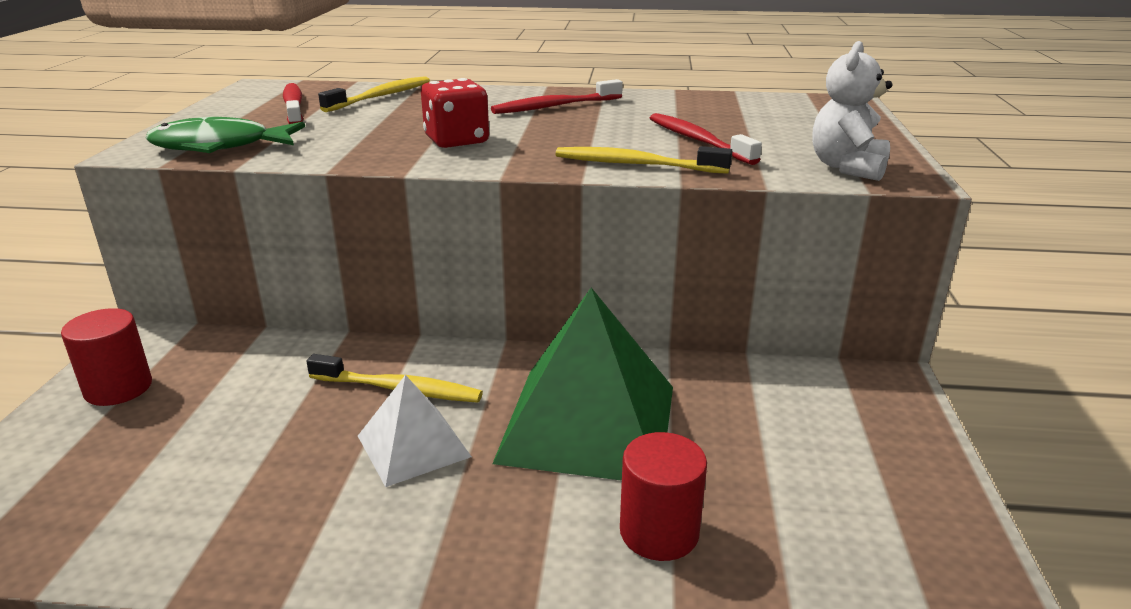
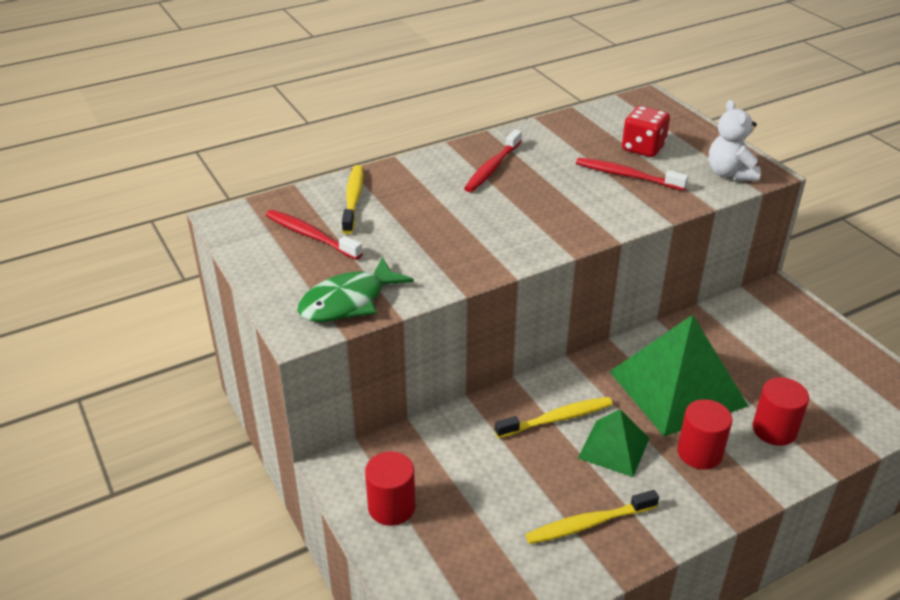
camera: 35 degrees left, 10 degrees up
white pyramid [358,375,472,487] -> green pyramid [578,409,650,477]
red dice [421,78,489,148] -> red dice moved to [622,106,670,157]
yellow toothbrush [556,146,732,174] -> yellow toothbrush moved to [525,490,659,544]
none -> red cylinder [677,399,732,469]

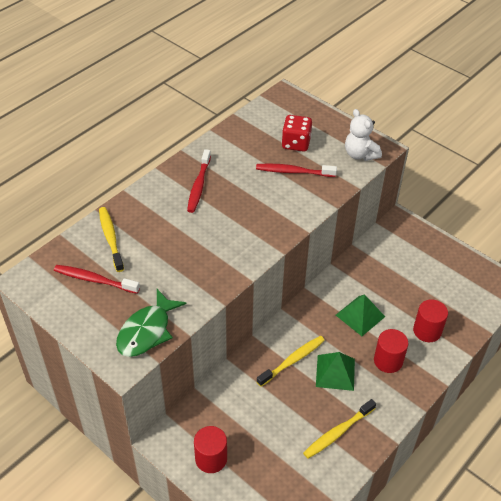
camera: 20 degrees left, 10 degrees up
green pyramid [609,315,748,437] -> green pyramid [336,294,385,336], size x0.54

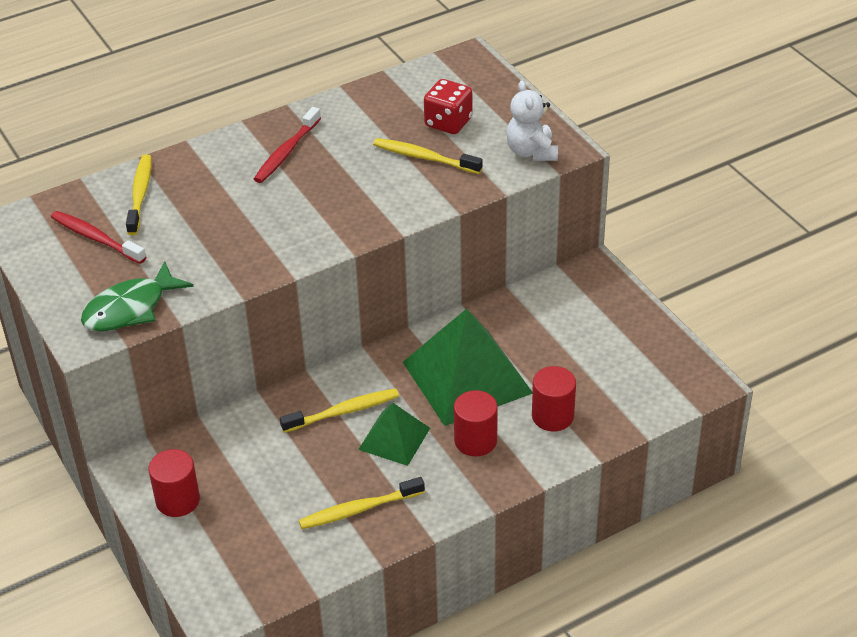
camera: 20 degrees right, 5 degrees down
red toothbrush [256,164,337,177] -> yellow toothbrush [373,138,483,174]
green pyramid [336,294,385,336] -> green pyramid [403,309,532,426], size x1.86

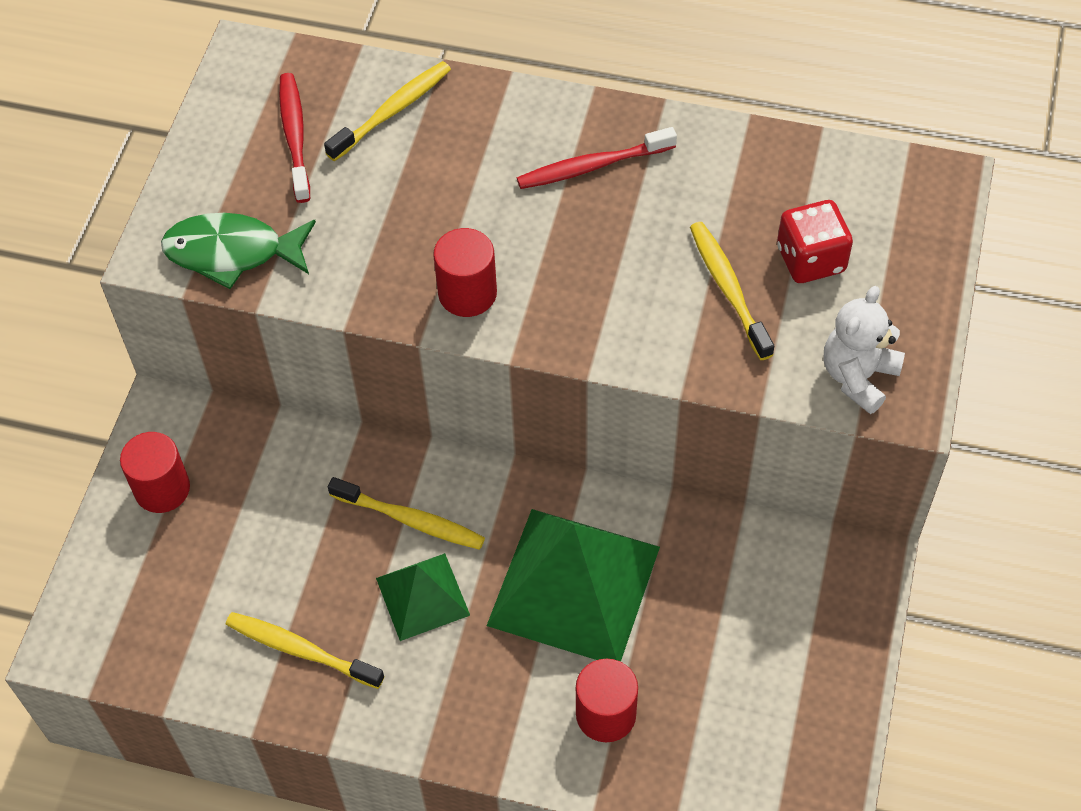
camera: 45 degrees right, 15 degrees up
red cylinder [454,390,498,457] -> red cylinder moved to [433,228,497,317]

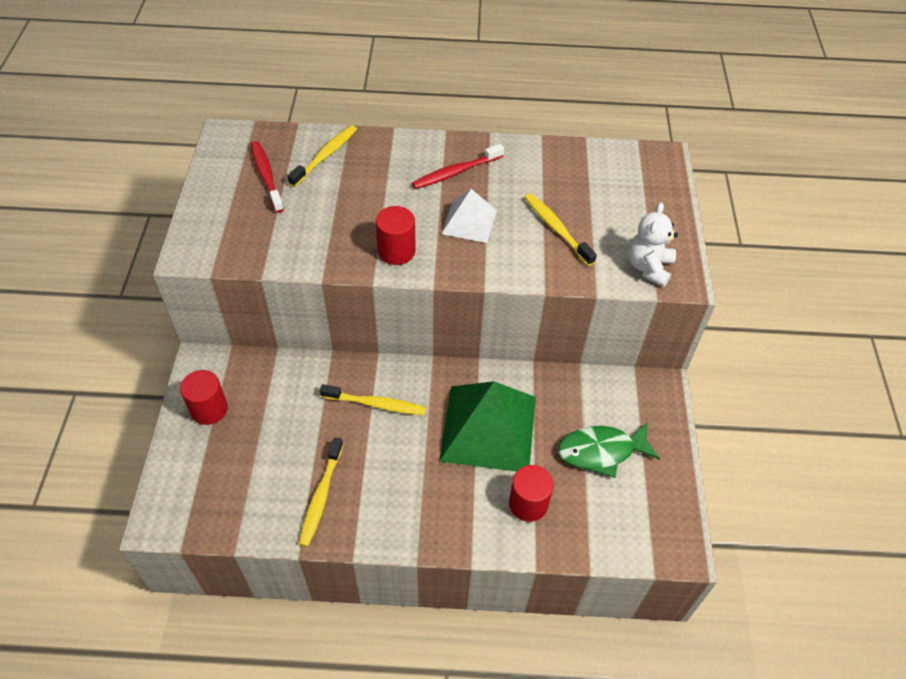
camera: 15 degrees left, 5 degrees down
green fish [161,213,316,289] -> green fish moved to [558,422,660,478]
yellow toothbrush [226,612,384,689] -> yellow toothbrush turned 90 degrees counterclockwise [299,437,343,547]
green pyramid [376,553,470,641] -> none
red dice [777,200,853,283] -> none
none -> white pyramid [441,189,497,243]

